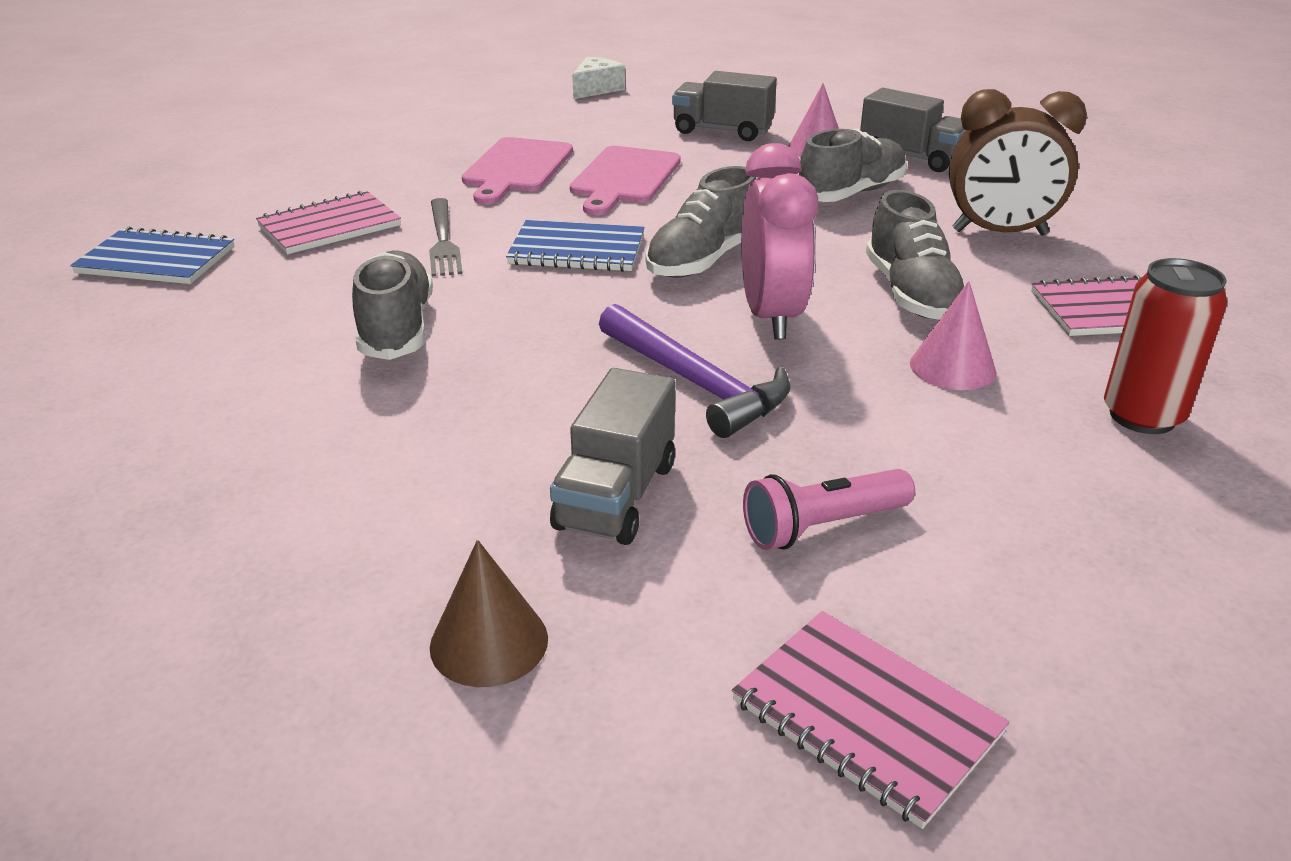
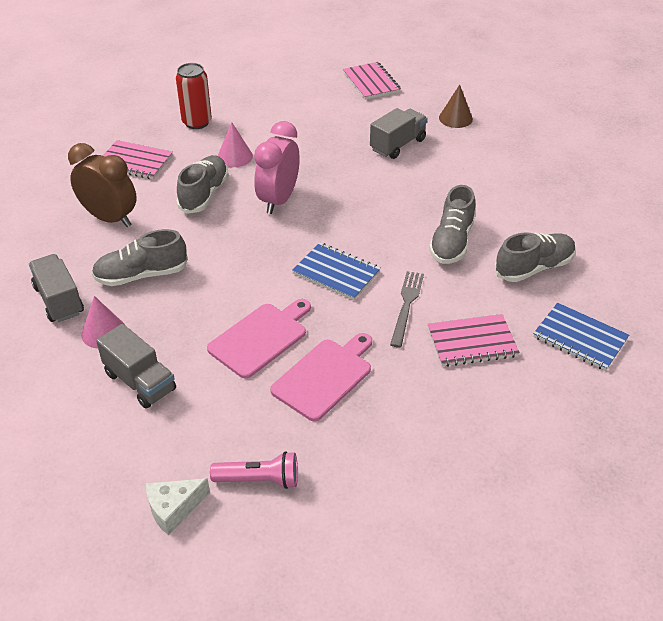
camera: 155 degrees left, 10 degrees up
purple hammer [599,304,790,438] -> none
grey shoe [645,166,756,278] -> grey shoe moved to [494,232,576,282]
pink flashlight [743,469,915,550] -> pink flashlight moved to [210,451,298,489]

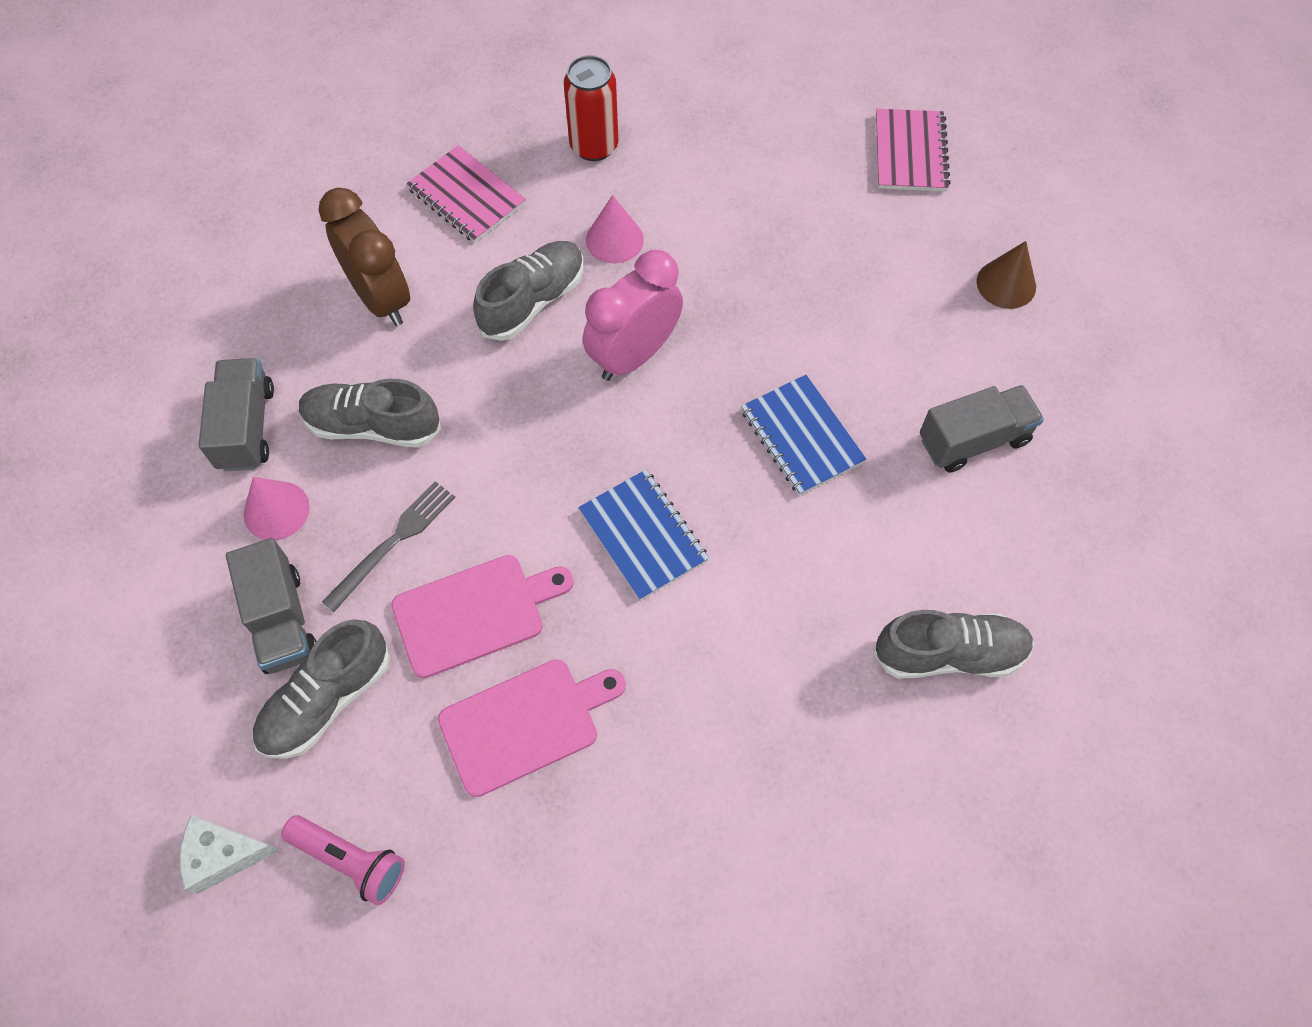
camera: 25 degrees right, 20 degrees up
grey truck [370,108,427,159] -> grey truck moved to [920,385,1044,473]
grey fork [390,271,424,348] -> grey fork moved to [322,481,455,612]
pink notebook [428,314,520,367] -> none
grey shoe [429,185,475,264] -> grey shoe moved to [252,619,390,759]
blue notebook [533,303,629,371] -> blue notebook moved to [741,375,867,496]

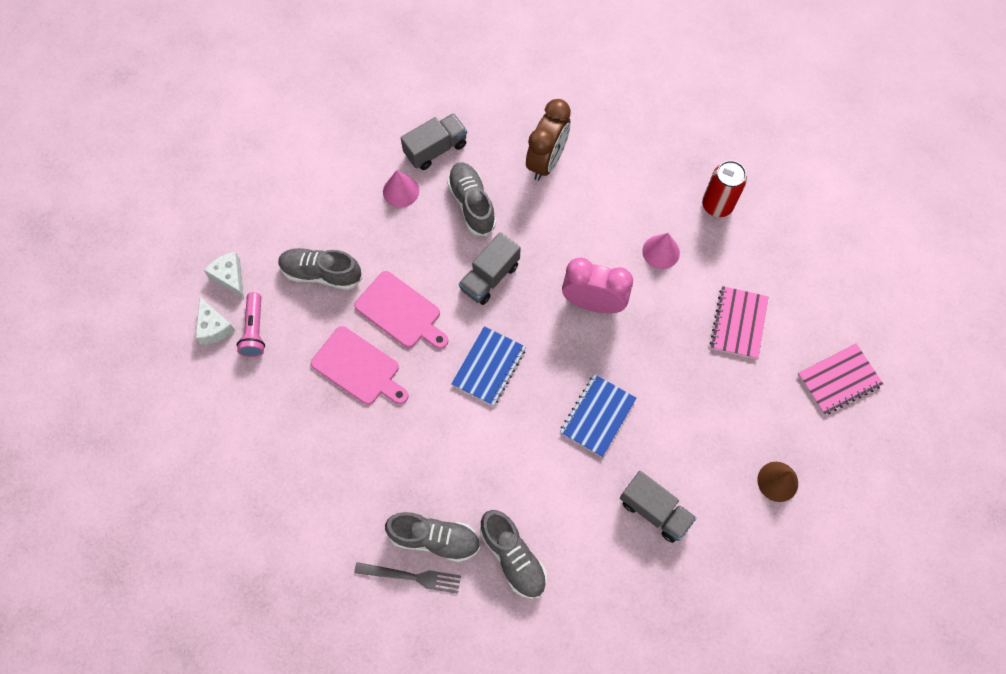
camera: 60 degrees right, 5 degrees up
grey truck [226,538,317,674] -> grey truck moved to [459,232,521,305]
grey fork [322,481,455,612] -> grey fork moved to [354,562,461,594]
pink notebook [406,145,526,243] -> pink notebook moved to [710,286,768,359]
grey shoe [473,241,584,341] -> grey shoe moved to [385,512,480,562]
none -> white cheese [195,297,235,345]

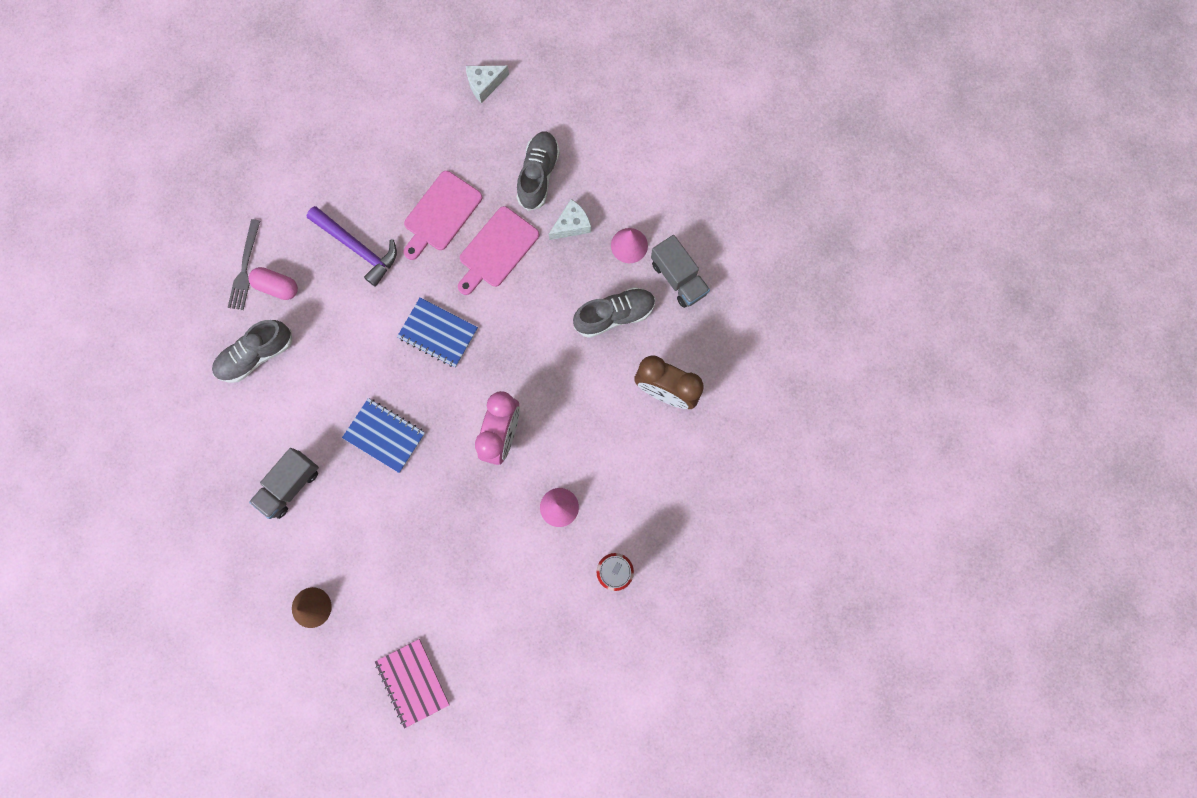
camera: 90 degrees right, 10 degrees up
white cheese [204,252,244,298] -> white cheese moved to [549,199,591,240]
pink flashlight [237,292,265,357] -> none
grey shoe [385,512,480,562] -> pink capsule [248,267,298,300]
grey truck [459,232,521,305] -> none
pink notebook [710,286,768,359] -> none
none -> purple hammer [307,206,397,287]

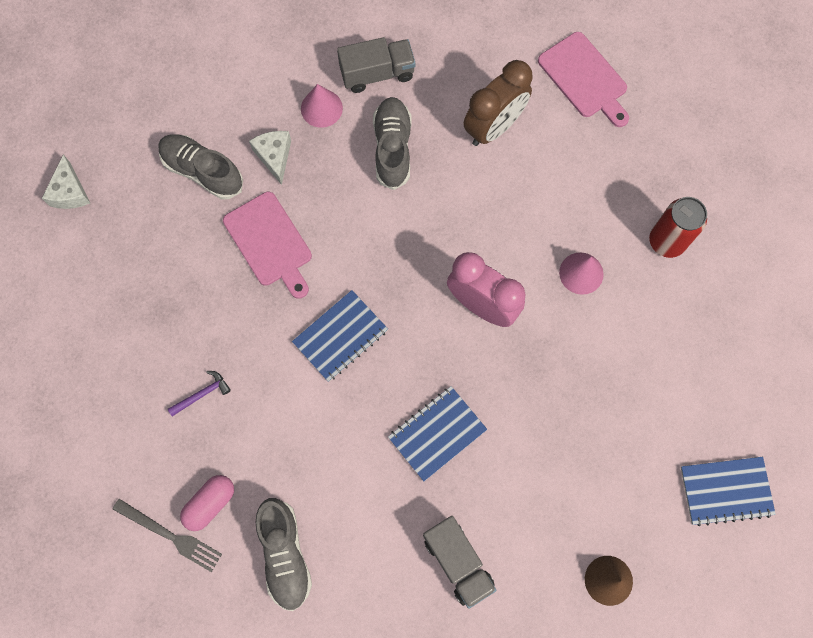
camera: 70 degrees left, 5 degrees down
purple hammer [307,206,397,287] -> purple hammer [168,371,231,416], size x0.50
pink notebook [375,639,449,729] -> blue notebook [681,457,776,526]
pink cutting board [403,171,482,260] -> pink cutting board moved to [538,32,629,127]

